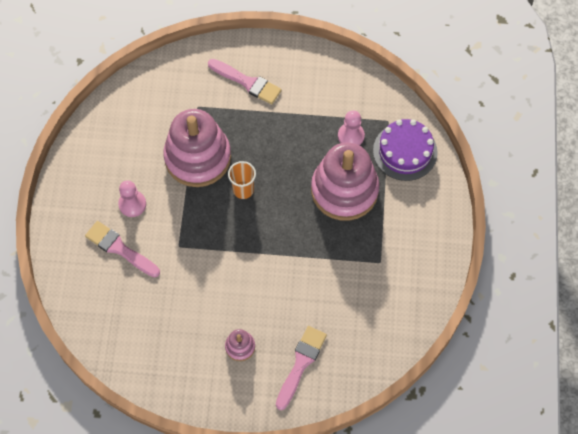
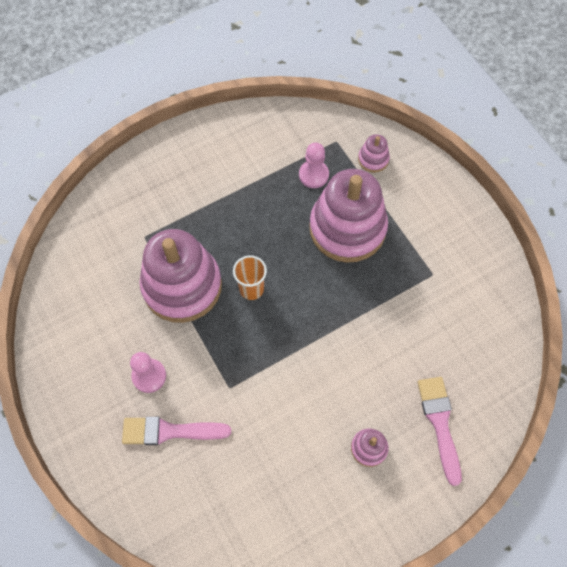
camera: 35 degrees left, 0 degrees up
pink brush [208,59,282,104] -> none
purple cake [373,119,438,181] -> pink stacking toy [358,134,390,173]

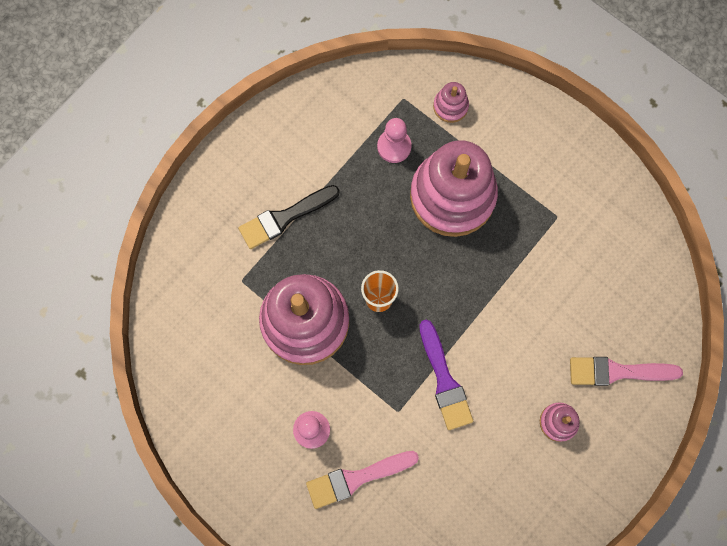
camera: 20 degrees left, 10 degrees up
pink brush [417,377,462,486] -> pink brush turned 60 degrees counterclockwise [570,357,683,386]
none -> black brush [238,185,340,249]
none -> purple brush [419,320,473,430]

